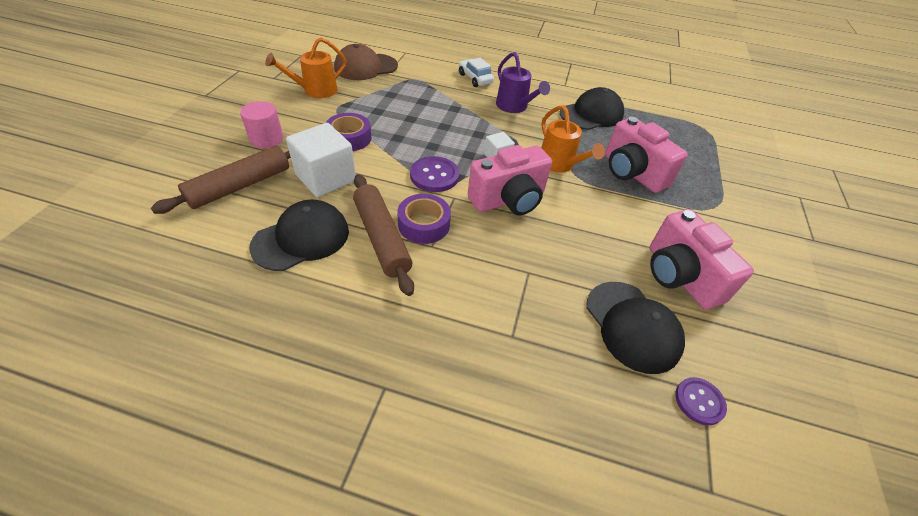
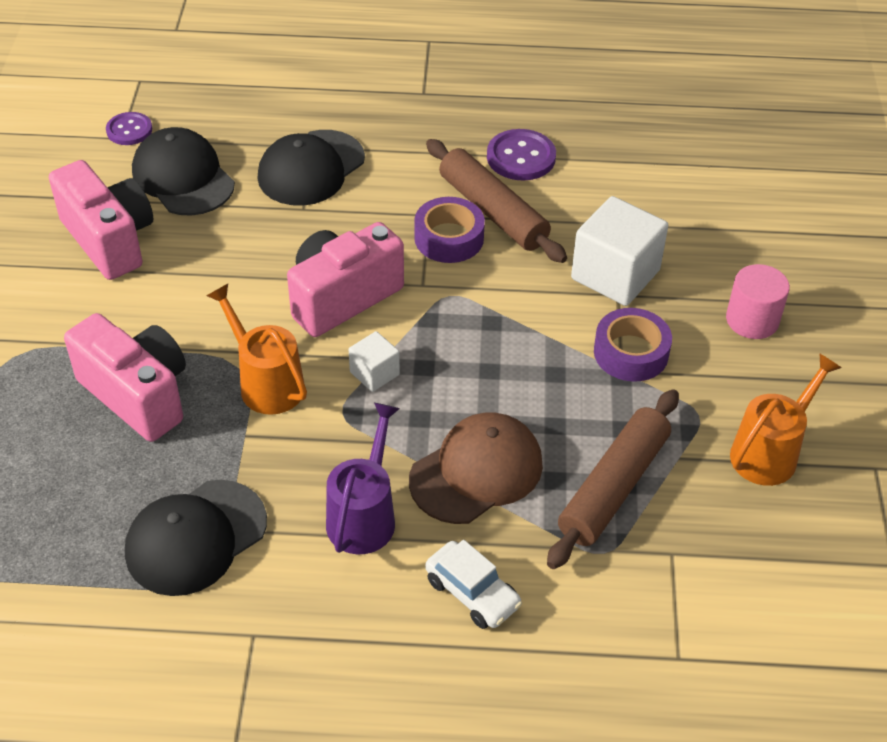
camera: 170 degrees right, 0 degrees up
brown rolling pin [151,146,291,214] -> brown rolling pin moved to [547,389,679,569]
black cap [249,199,349,271] -> black cap moved to [258,130,365,206]
brown cap [334,44,398,80] -> brown cap moved to [409,413,543,524]
purple button [410,156,459,192] -> purple button moved to [487,129,556,181]
purple watering can [496,52,550,113] -> purple watering can turned 60 degrees clockwise [326,403,400,554]

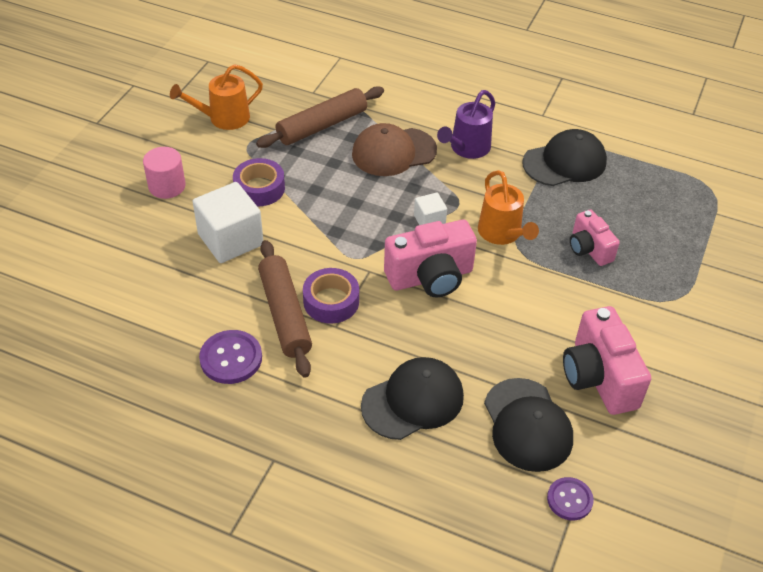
camera: 160 degrees left, 0 degrees up
pink camera [64,313,186,442] -> pink camera [570,209,620,266], size x0.61
white car [425,540,522,629] -> none

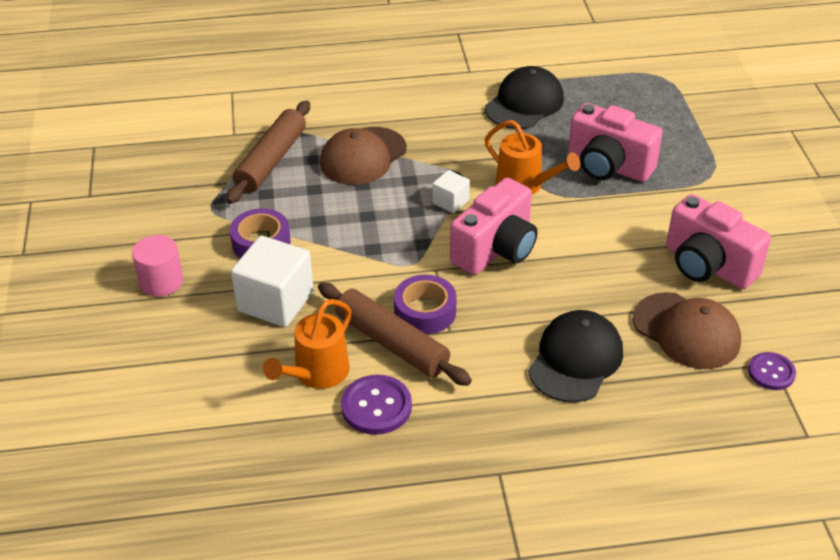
camera: 30 degrees left, 5 degrees down
orange watering can [170,64,263,130] -> orange watering can moved to [263,299,351,389]
purple watering can [437,90,495,159] -> none
black cap [484,378,573,472] -> brown cap [633,292,741,369]
pink camera [570,209,620,266] -> pink camera [568,103,663,182], size x1.65

